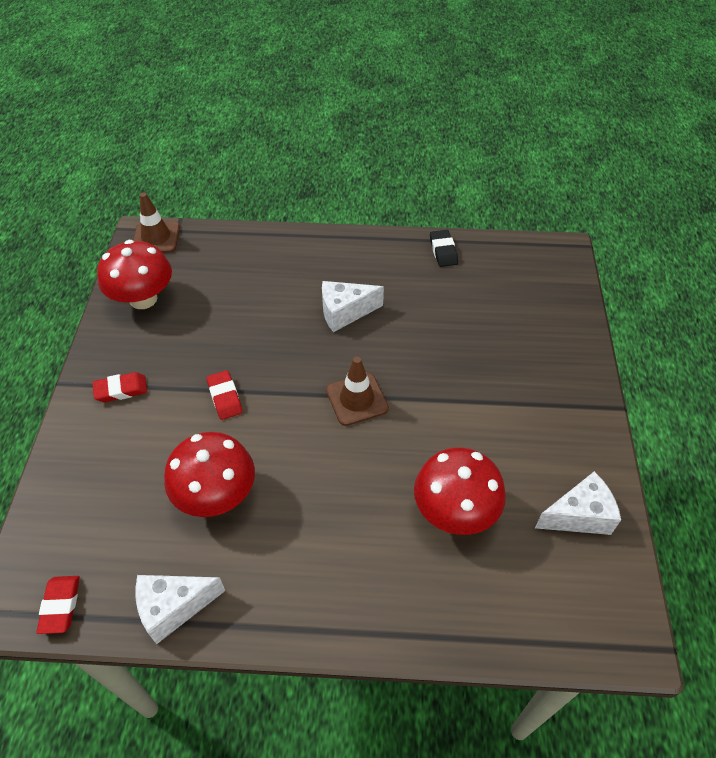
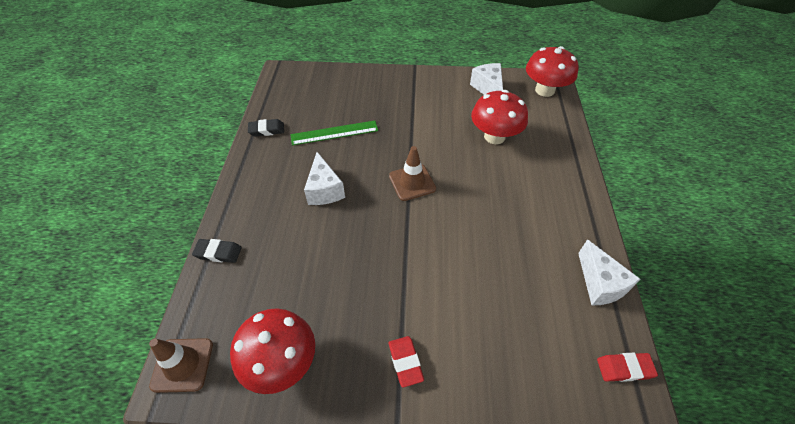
camera: 90 degrees left, 0 degrees up
red mushroom [164,432,255,517] -> red mushroom moved to [526,46,579,97]
red eraser [207,370,243,420] -> none
none -> black eraser [192,239,242,263]
none -> green ruler [290,120,378,146]

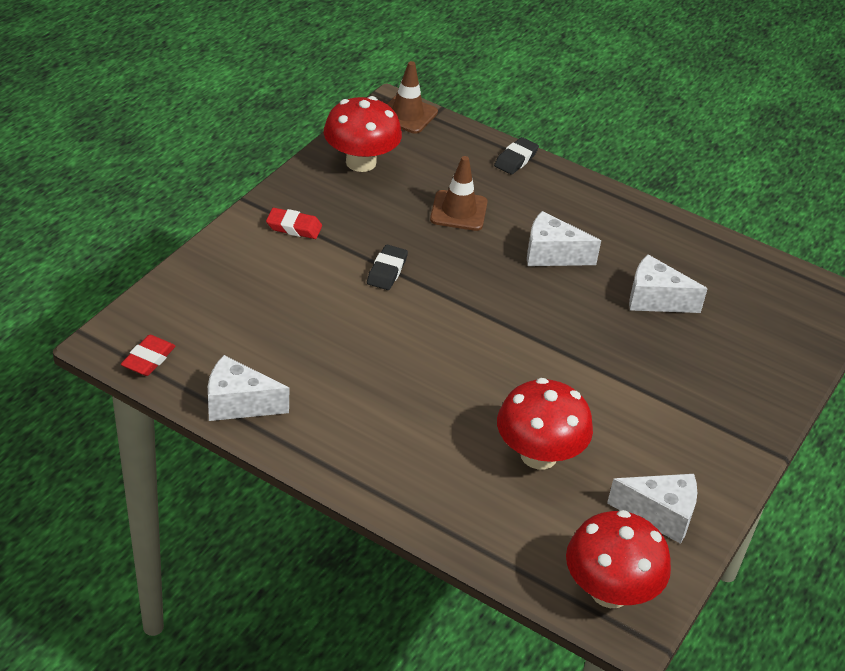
camera: 115 degrees right, 10 degrees down
black eraser [248,119,284,137] -> black eraser moved to [367,245,408,290]
green ruler [290,120,378,146] -> white cheese [629,255,707,313]
brown traffic cone [389,146,436,201] -> brown traffic cone moved to [430,156,488,231]

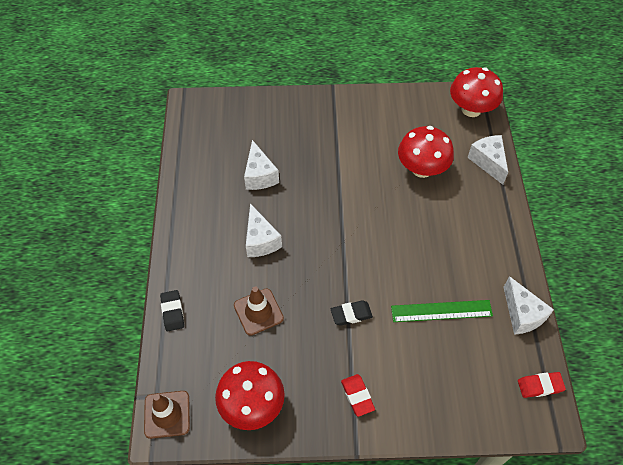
camera: 120 degrees left, 15 degrees up
black eraser [494,137,539,174] -> black eraser turned 75 degrees clockwise [160,290,184,331]
white cheese [607,474,697,544] -> white cheese moved to [467,135,508,185]
none -> green ruler [391,300,493,322]

